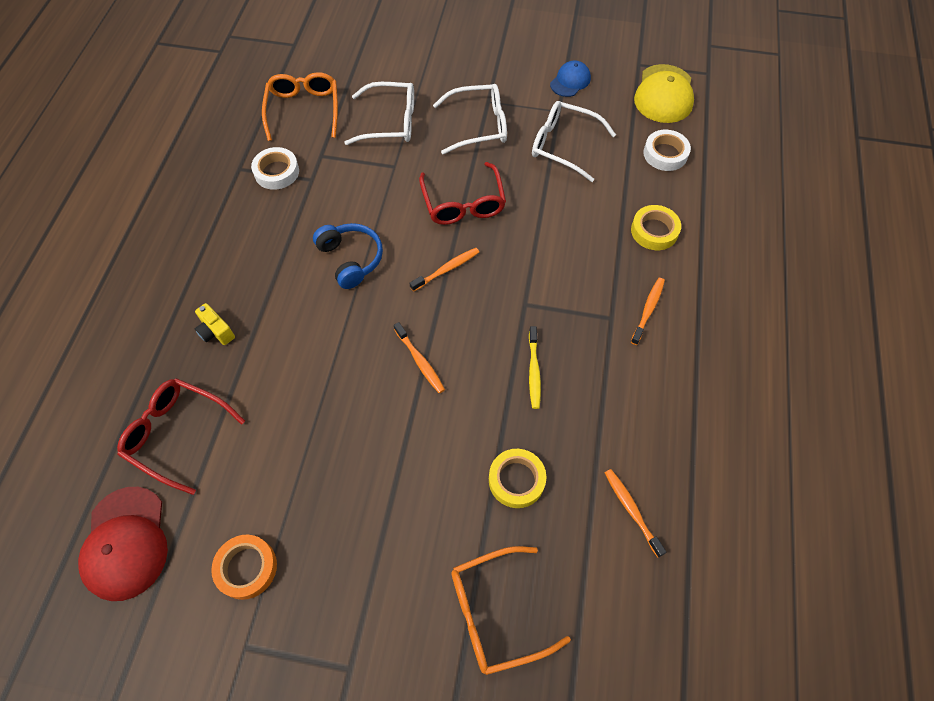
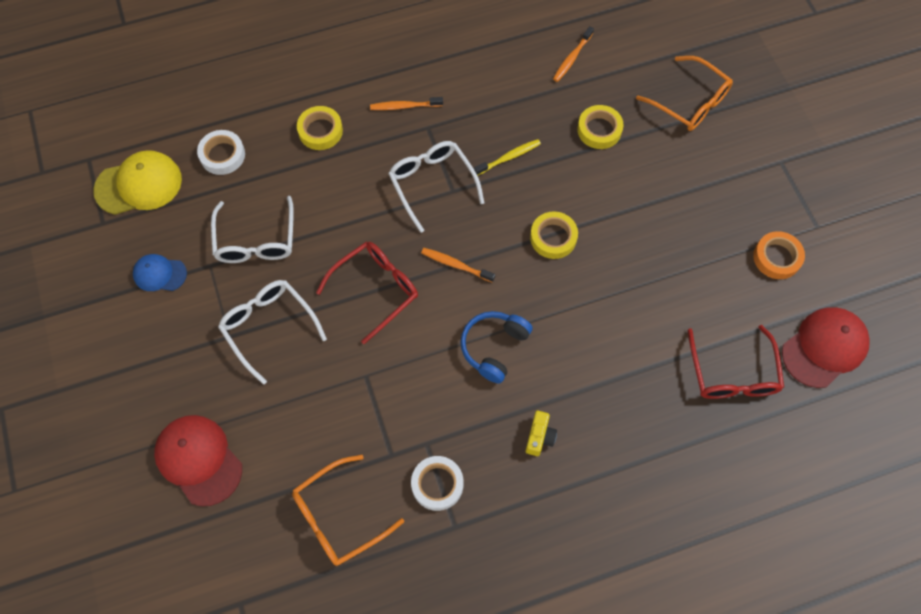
camera: 120 degrees left, 5 degrees up
yellow camera [195,303,235,345] -> yellow camera moved to [525,411,557,456]
white glasses [344,82,414,145] -> white glasses moved to [388,141,485,233]
orange toothbrush [394,322,445,394] -> yellow tape [530,212,578,259]
none -> red cap [154,415,242,506]

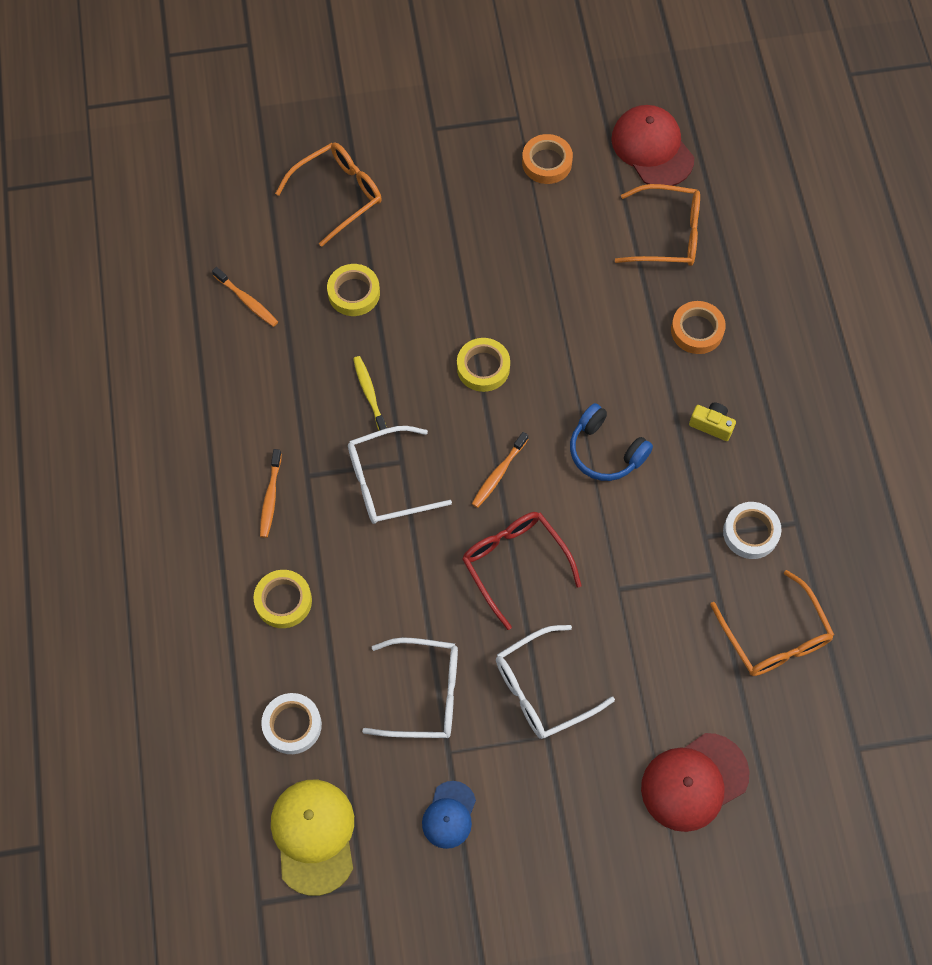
camera: 80 degrees left, 0 degrees up
red glasses [688,325,784,399] -> orange glasses [615,184,700,266]
none -> orange tape [671,301,726,354]

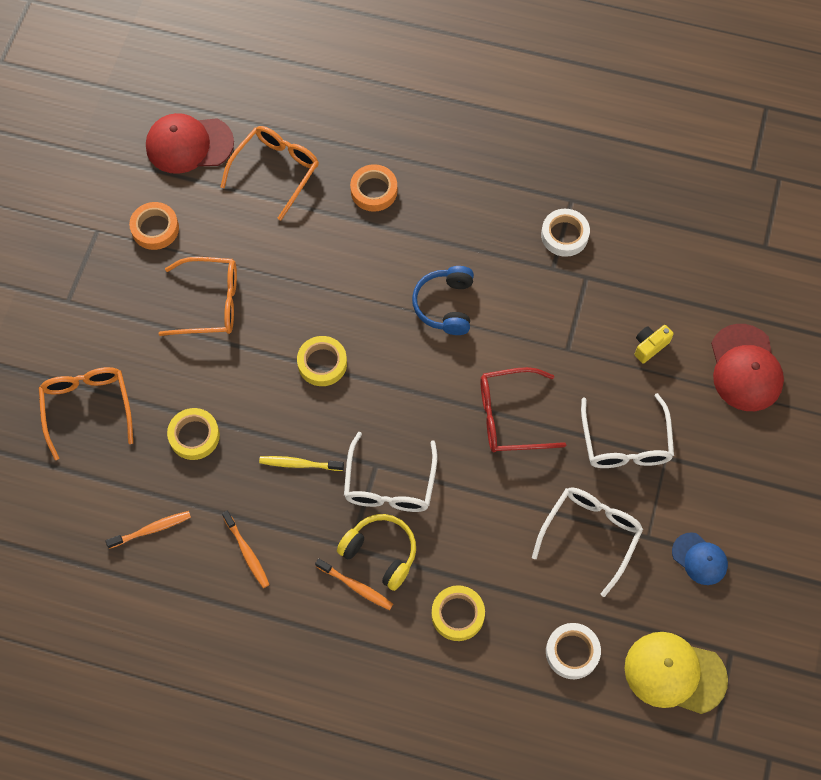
camera: 65 degrees left, 0 degrees up
orange toothbrush [472,432,528,508] -> orange toothbrush moved to [222,511,270,588]
blue headphones [570,403,653,481] -> blue headphones turned 120 degrees clockwise [412,266,474,335]
yellow camera [689,403,736,441] -> yellow camera moved to [635,325,674,364]
orange glasses [710,570,834,676] -> orange glasses moved to [159,257,237,336]
none -> yellow headphones [337,514,416,591]

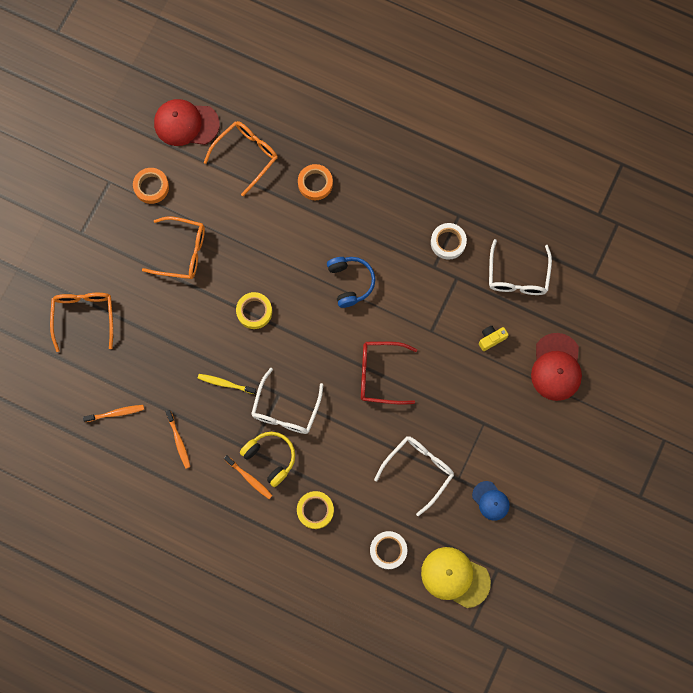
camera: 10 degrees right, 10 degrees up
yellow tape [167,408,220,460] -> none
blue headphones [412,266,474,335] -> blue headphones turned 150 degrees clockwise [327,257,375,308]
white glasses [581,393,674,468] -> white glasses moved to [489,239,552,295]

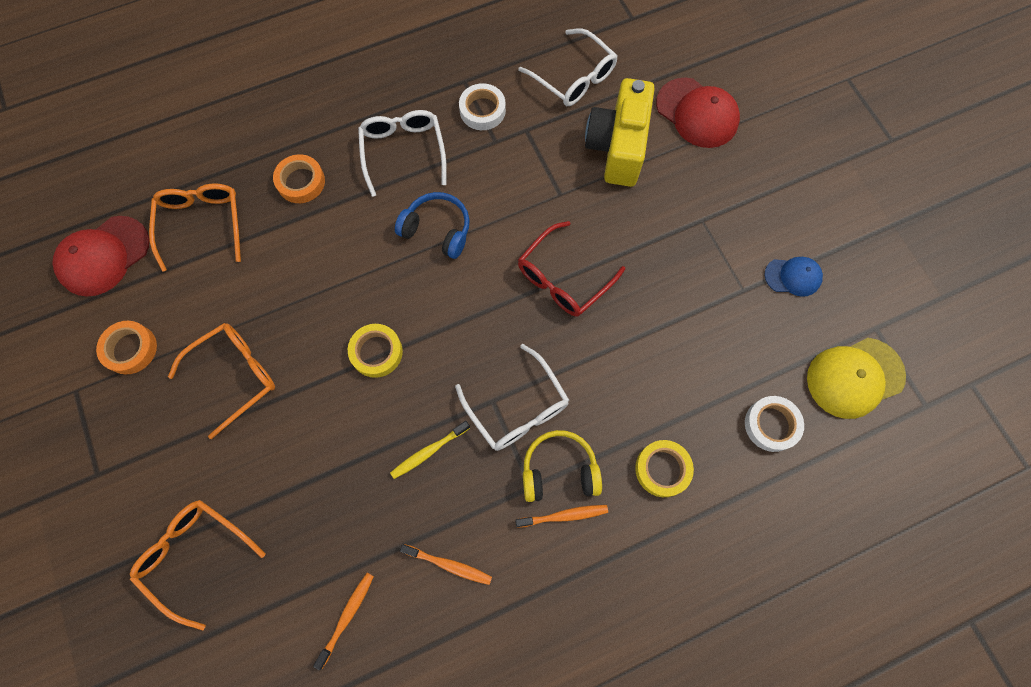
camera: 50 degrees left, 5 degrees down
white glasses [374,436,454,516] -> white glasses moved to [358,110,447,197]
yellow camera [479,326,508,351] -> yellow camera [585,78,655,187], size x2.39

